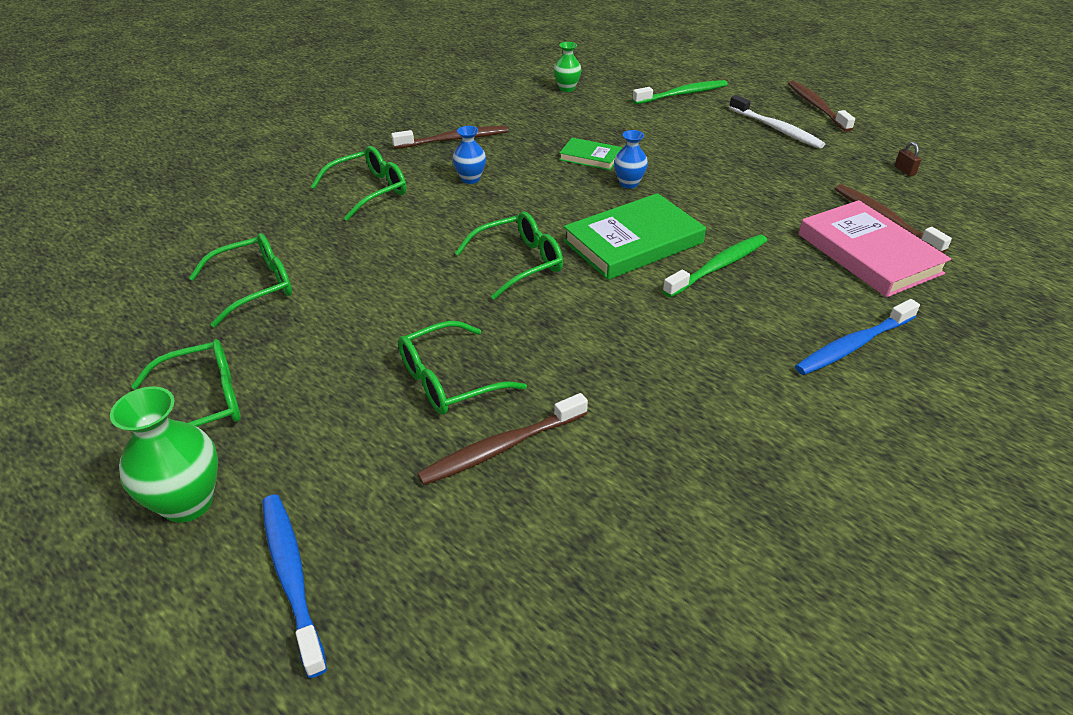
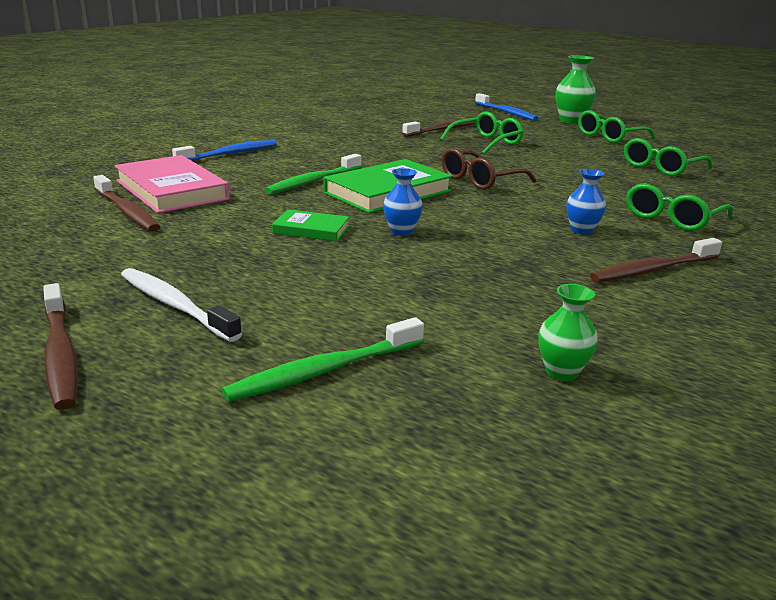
camera: 170 degrees right, 15 degrees down
green glasses [455,212,563,300] -> brown glasses [442,148,536,190]
green book [559,138,622,170] -> green book moved to [272,209,350,242]
brown padlock [895,142,921,176] -> none

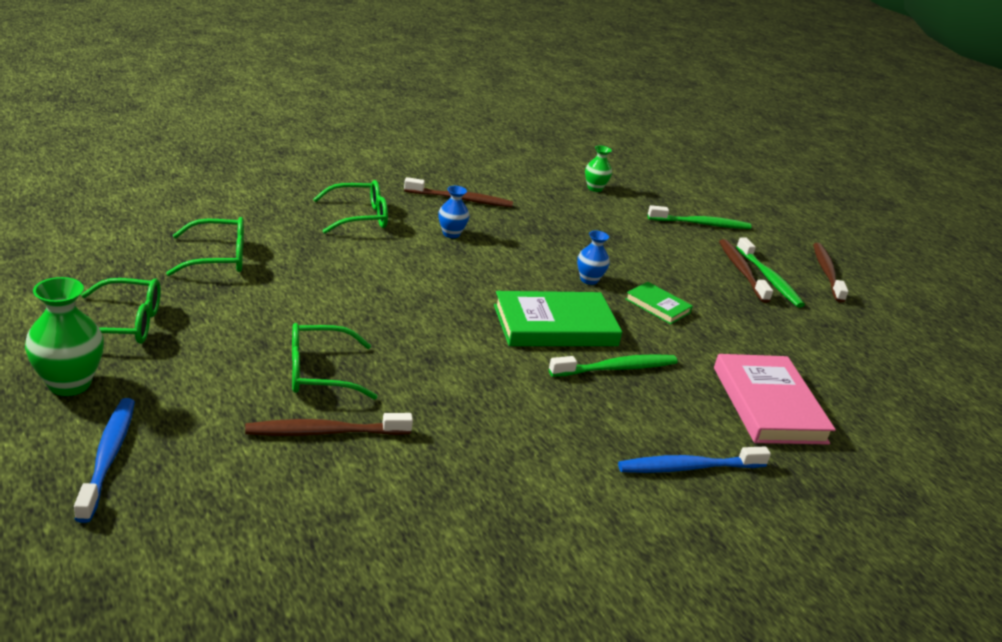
camera: 155 degrees left, 5 degrees up
brown toothbrush [93,175,160,232] -> brown toothbrush moved to [719,239,773,303]
white toothbrush [121,268,242,342] -> green toothbrush [736,237,805,308]
brown glasses [442,148,536,190] -> none

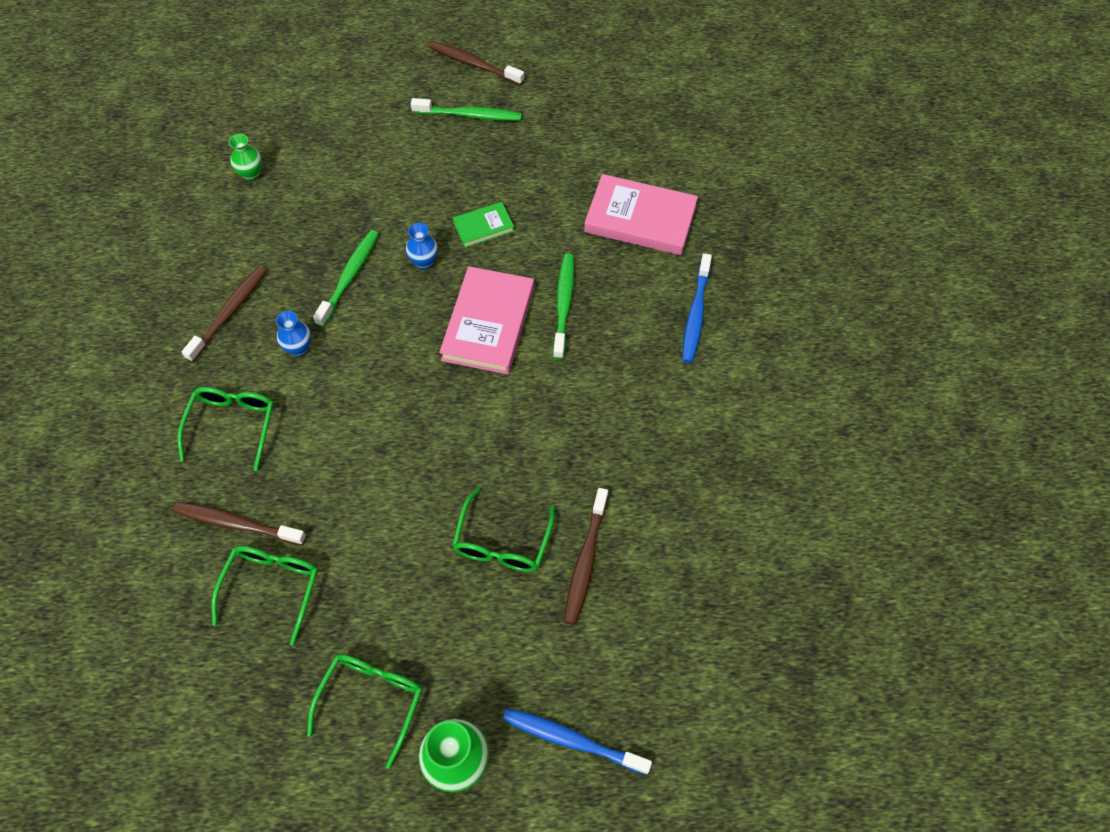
camera: 60 degrees left, 30 degrees up
green book [494,291,622,346] -> pink book [439,266,534,374]
green toothbrush [648,205,752,229] -> green toothbrush moved to [313,230,379,327]
brown toothbrush [719,239,773,303] -> brown toothbrush moved to [173,502,306,545]

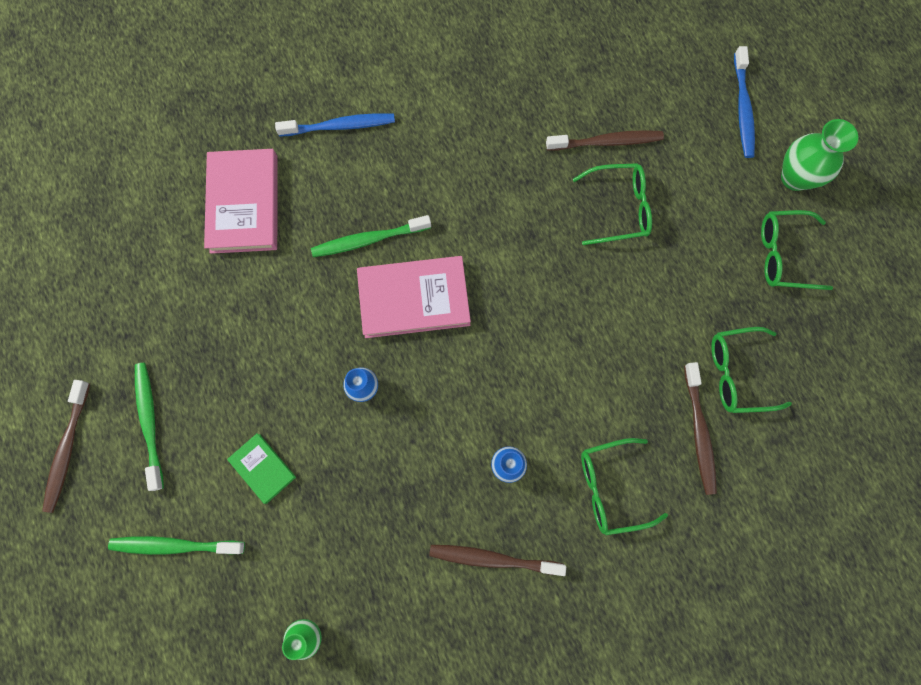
camera: 110 degrees left, 15 degrees up
green toothbrush [313,230,379,327] -> green toothbrush moved to [108,536,245,555]
green book [453,202,515,248] -> green book moved to [227,433,296,504]

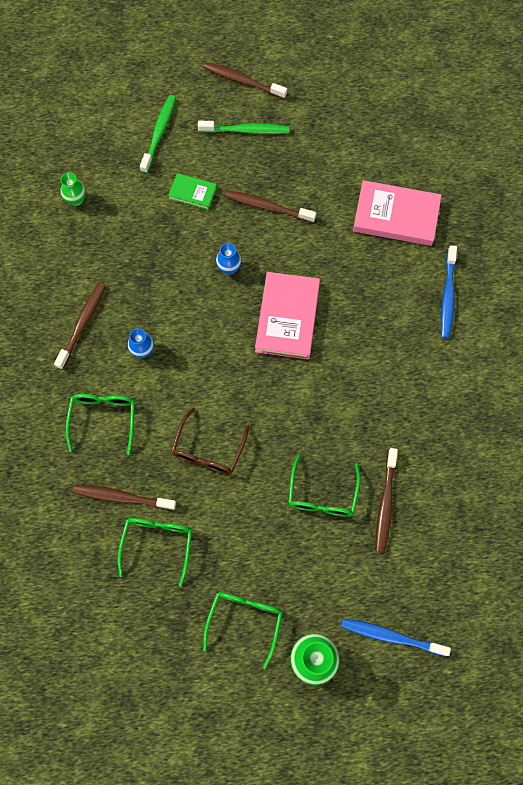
camera: 105 degrees right, 5 degrees down
green book [227,433,296,504] -> green book turned 45 degrees clockwise [168,173,217,210]
green toothbrush [311,215,431,257] -> none
none -> brown glasses [171,407,249,475]
none -> brown toothbrush [225,190,316,223]

